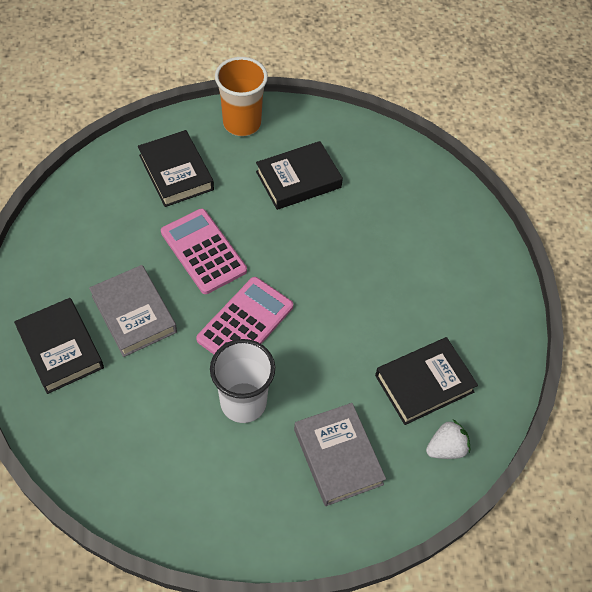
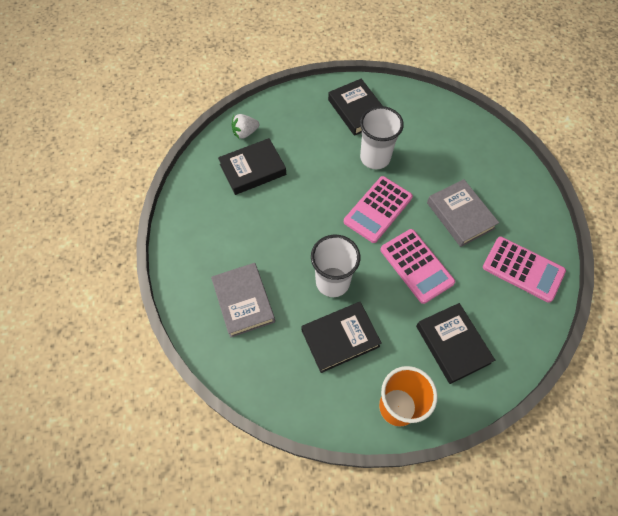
camera: 175 degrees left, 5 degrees up
black book [14,298,104,394] -> black book moved to [328,79,383,136]
grey book [294,403,386,506] -> grey book moved to [211,263,275,338]
none -> white cup [311,235,360,297]
none -> pink calculator [483,237,566,303]

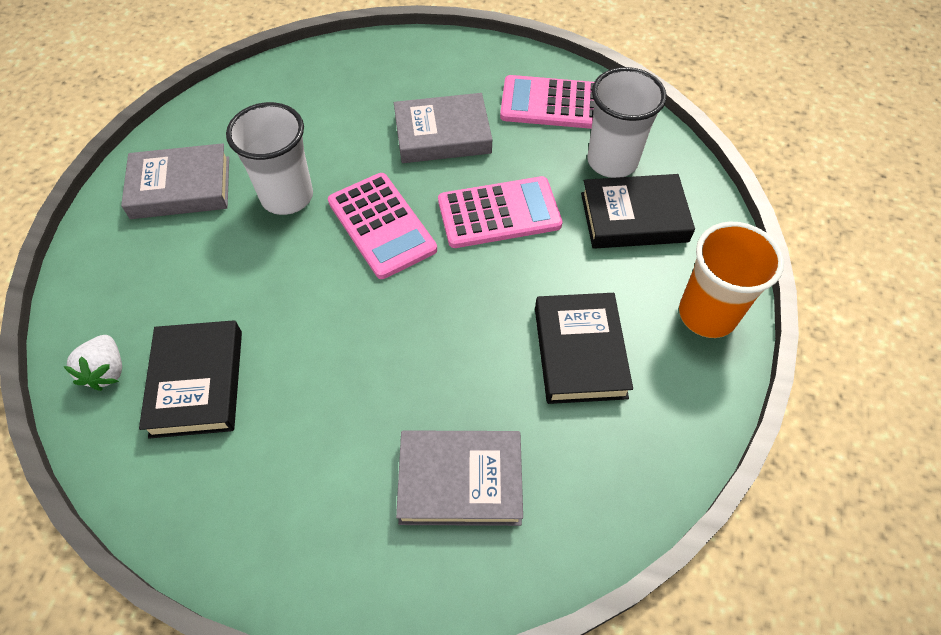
camera: 70 degrees left, 5 degrees down
white cup [311,235,360,297] -> white cup moved to [587,67,667,178]
black book [328,79,383,136] -> grey book [121,143,229,219]
pink calculator [483,237,566,303] -> pink calculator turned 135 degrees counterclockwise [500,75,594,129]

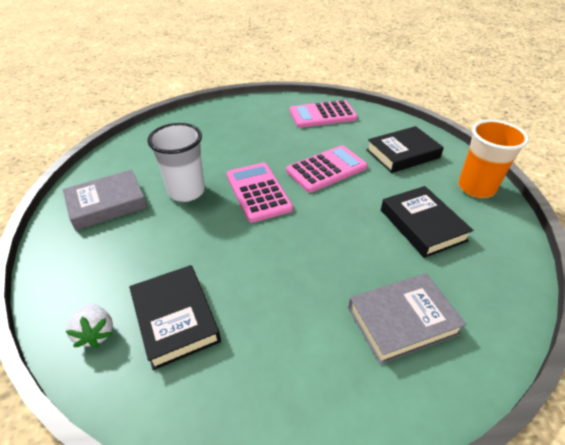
camera: 20 degrees left, 15 degrees down
pink calculator [328,173,437,279] -> pink calculator turned 150 degrees counterclockwise [227,163,293,223]
grey book [394,93,493,163] -> none
white cup [587,67,667,178] -> none

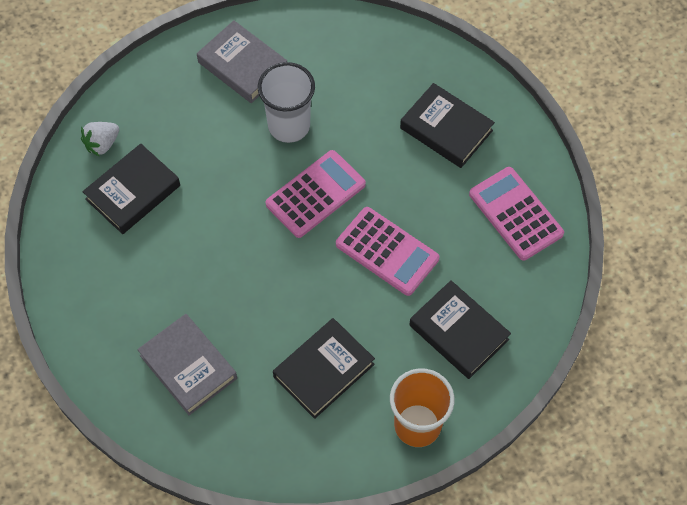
camera: 70 degrees right, 20 degrees up
none -> black book [400,83,495,168]

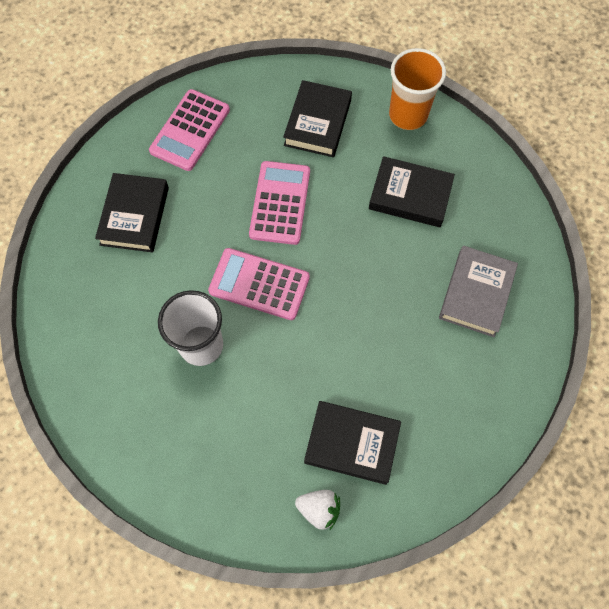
camera: 120 degrees left, 5 degrees up
grey book [197,20,287,103] -> none

